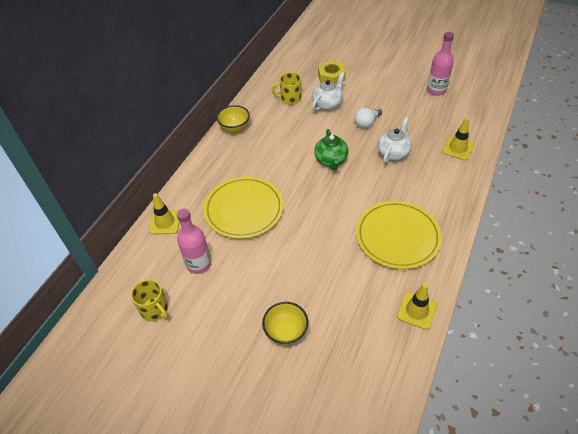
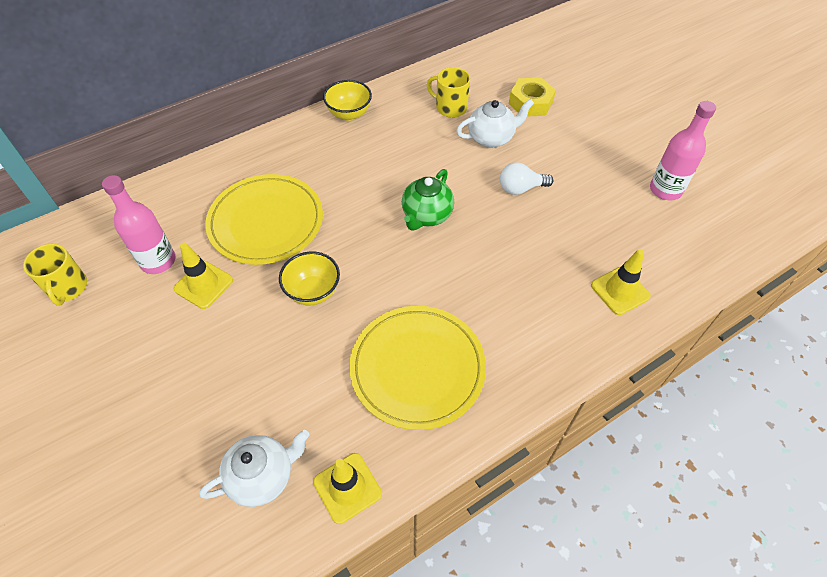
camera: 30 degrees right, 5 degrees up
yellow traffic cone [149,193,180,235] -> yellow traffic cone moved to [174,243,233,309]
yellow bowl [262,302,308,345] -> yellow bowl moved to [279,251,340,305]
white teapot [377,117,412,164] -> white teapot moved to [199,430,309,507]

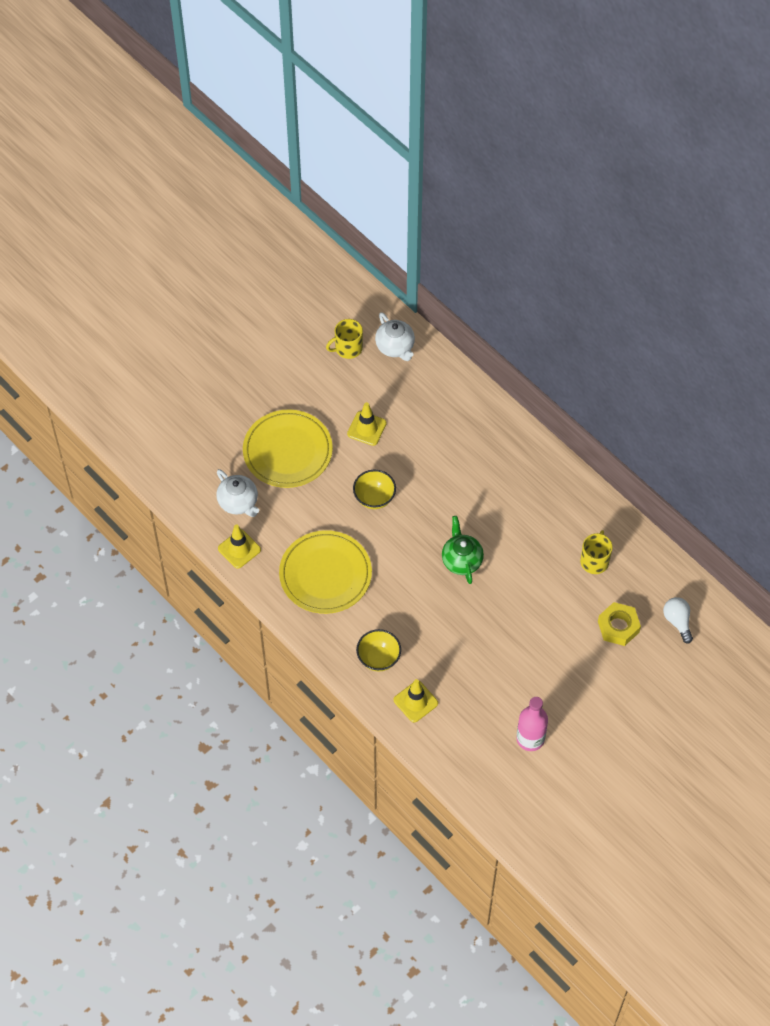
camera: 80 degrees right, 5 degrees up
pink bottle [102,175,175,274] -> none
yellow plate [205,174,323,265] -> yellow plate moved to [243,409,333,488]
yellow bowl [323,80,372,121] -> yellow bowl moved to [356,629,401,672]
green teapot [402,169,454,231] -> green teapot turned 60 degrees clockwise [442,516,484,584]
white teapot [456,99,534,147] -> white teapot moved to [375,312,415,361]
white light bulb [500,162,553,195] -> white light bulb moved to [663,597,693,644]

